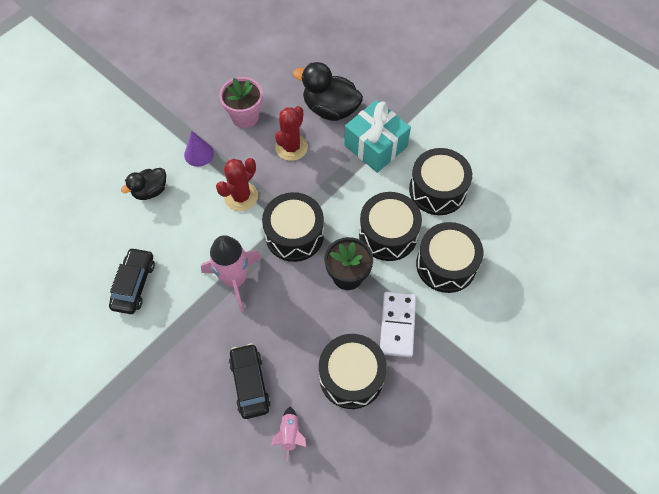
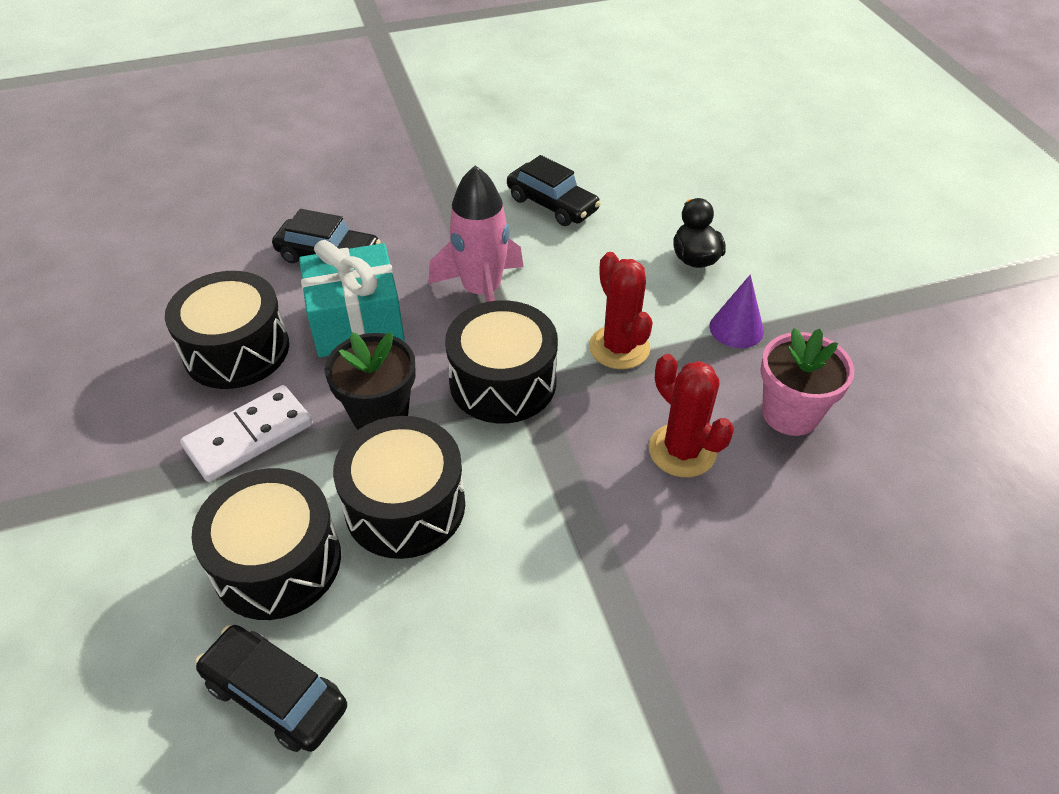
camera: 120 degrees right, 15 degrees down
pink rocket [271,406,307,462] -> none
black duck [293,62,363,121] -> none
turquoise gift [344,100,411,173] -> turquoise gift moved to [299,240,405,357]
white domino [380,292,416,357] -> white domino turned 75 degrees counterclockwise [180,385,313,482]
black drum [409,148,472,215] -> none
none -> black car [195,625,347,752]

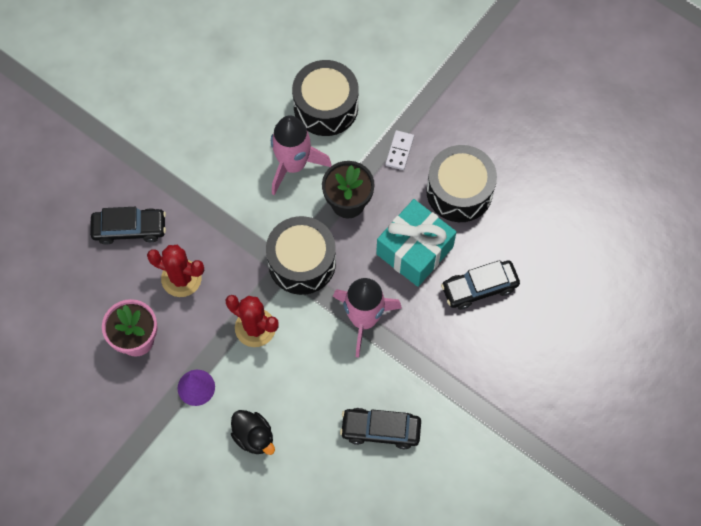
camera: 145 degrees right, 20 degrees up
white domino [180,385,313,482] -> white domino [385,130,414,170], size x0.58
black car [195,625,347,752] -> black car moved to [90,207,166,245]
black drum [333,416,465,559] -> pink rocket [271,115,332,195]

